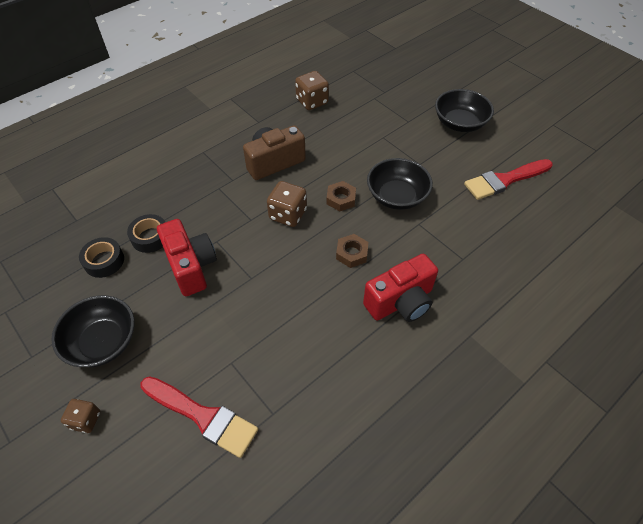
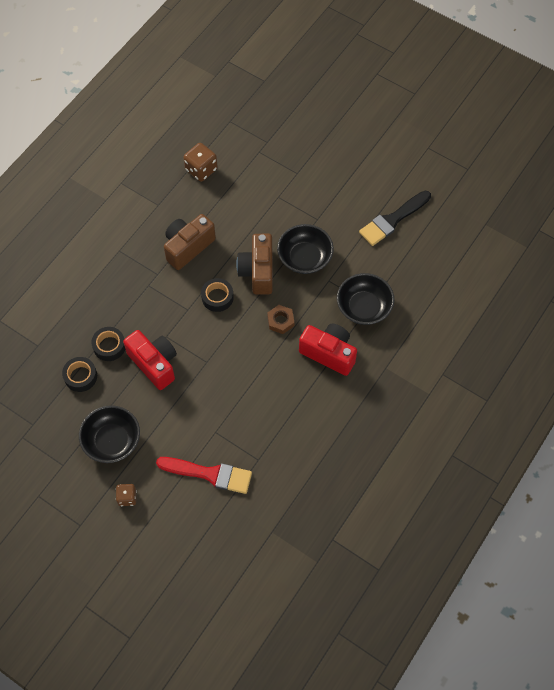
camera: 15 degrees left, 10 degrees up
brown dice [267,181,307,227] -> black tape [201,278,234,312]
brown nut [326,181,356,211] -> brown camera [236,234,273,294]
red camera [363,254,438,322] -> red camera turned 105 degrees counterclockwise [299,324,357,376]
black bowl [435,89,494,132] -> black bowl moved to [337,273,394,325]
red brush [464,159,553,200] -> black brush [359,191,431,246]

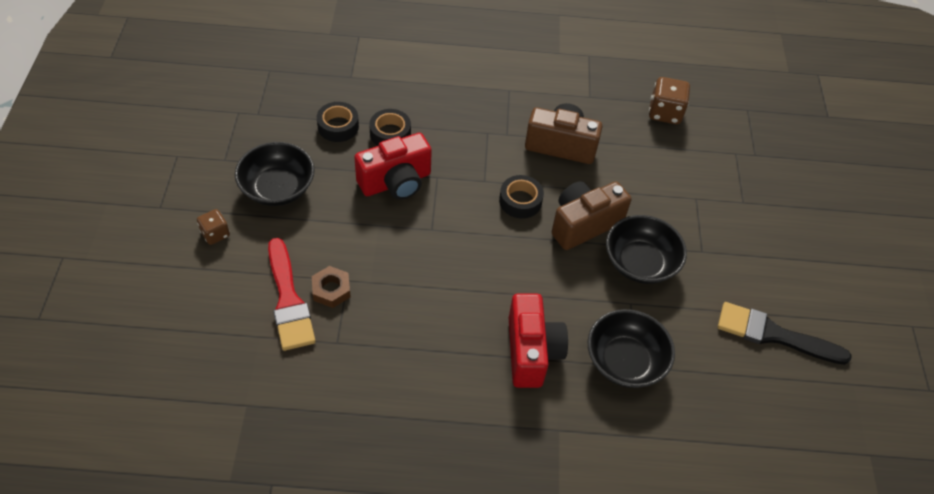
camera: 55 degrees right, 10 degrees down
red camera [123,330,177,390] -> red camera turned 45 degrees clockwise [354,133,432,200]
brown nut [267,305,294,334] -> brown nut moved to [312,266,351,308]

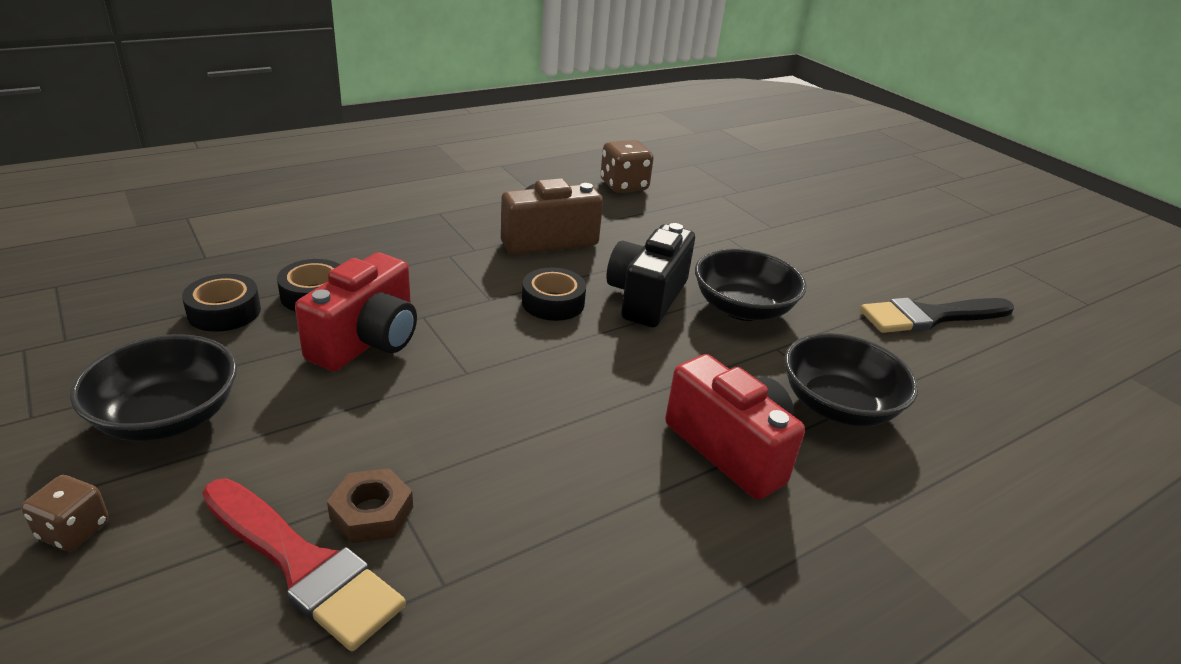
camera: 35 degrees left, 20 degrees down
brown camera [552,181,631,250] -> black camera [606,223,695,327]

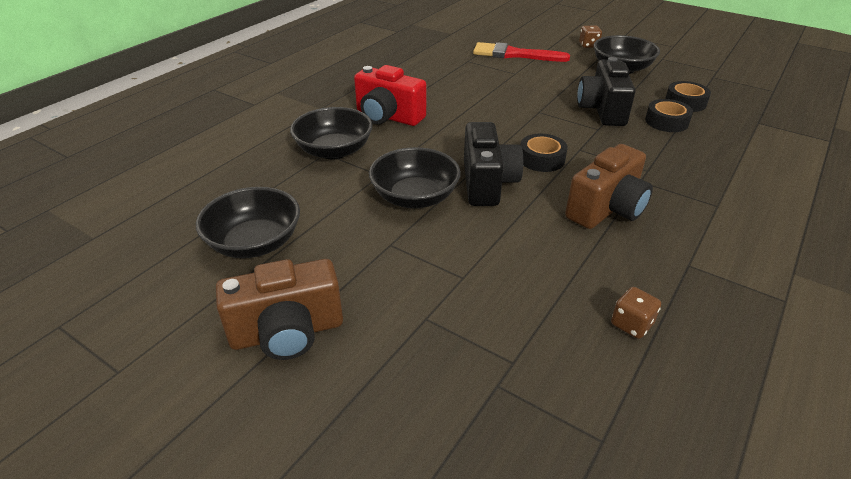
camera: 160 degrees right, 5 degrees up
red camera [295,252,417,371] -> black camera [577,57,636,126]
brown nut [327,468,413,543] -> none
brown dice [600,140,654,193] -> brown dice [611,287,661,339], size x0.63
black brush [860,298,1014,333] -> black bowl [196,187,300,258]
none -> brown camera [216,259,343,360]

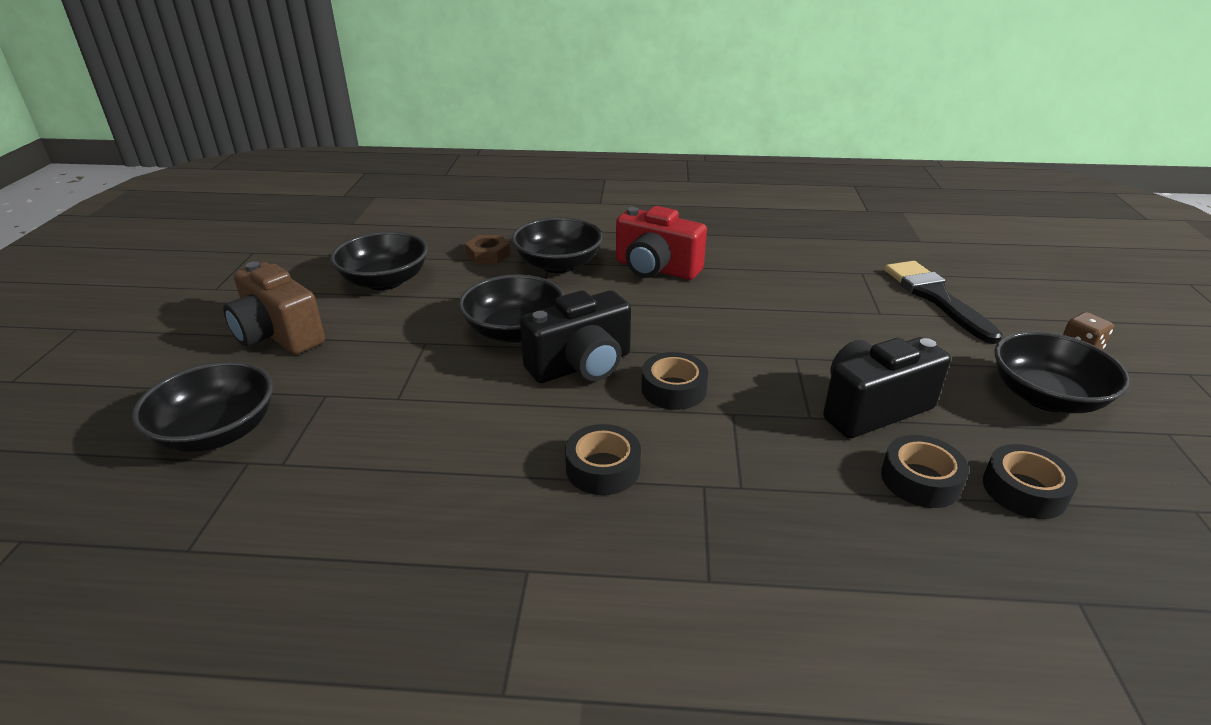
camera: 60 degrees right, 5 degrees down
red camera [354,65,426,126] -> red camera turned 60 degrees counterclockwise [616,206,707,280]
red brush [473,42,570,62] -> black brush [885,261,1003,344]
brown camera [565,144,653,229] -> black tape [565,424,641,495]
brown dice [611,287,661,339] -> none
none -> black bowl [132,361,273,452]
none -> brown nut [465,235,511,264]

